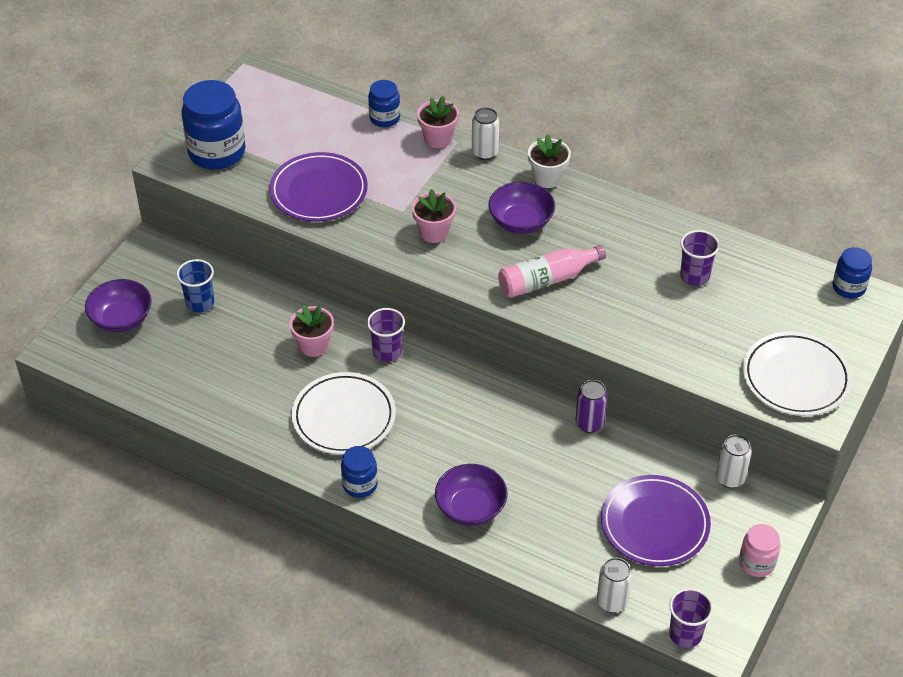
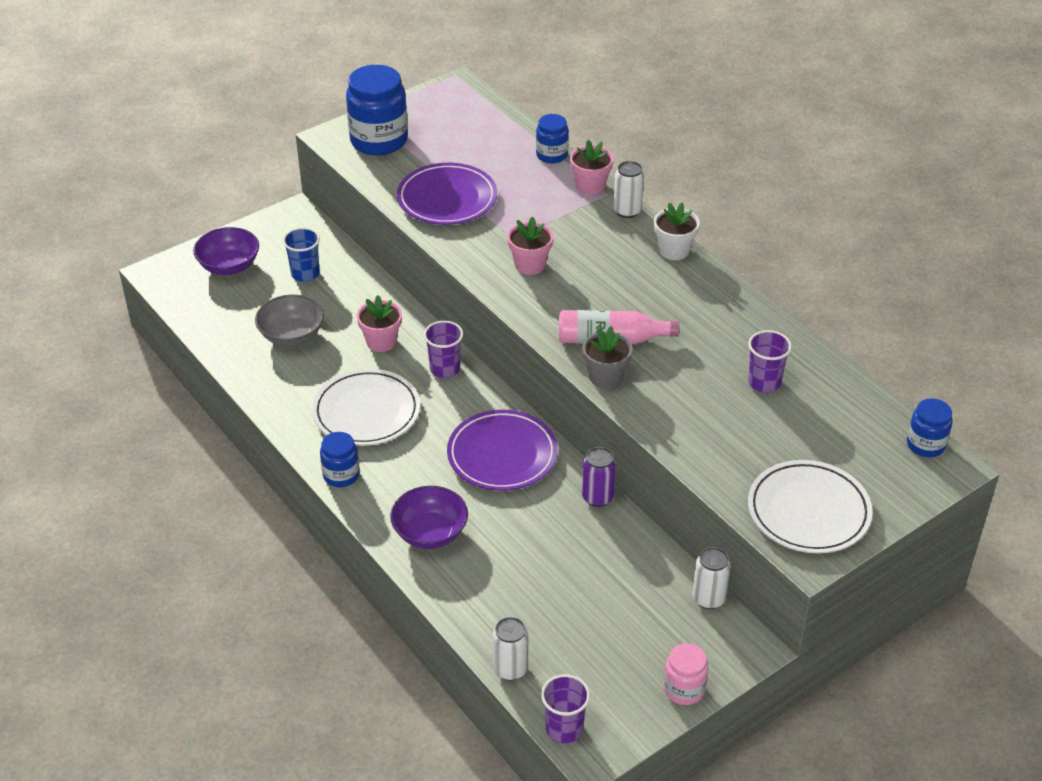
camera: 25 degrees right, 5 degrees down
purple bowl [489,182,555,234] -> none
purple plate [601,475,711,566] -> purple plate moved to [447,410,558,491]
none -> grey bowl [255,295,324,346]
none -> grey flower pot [582,326,633,389]

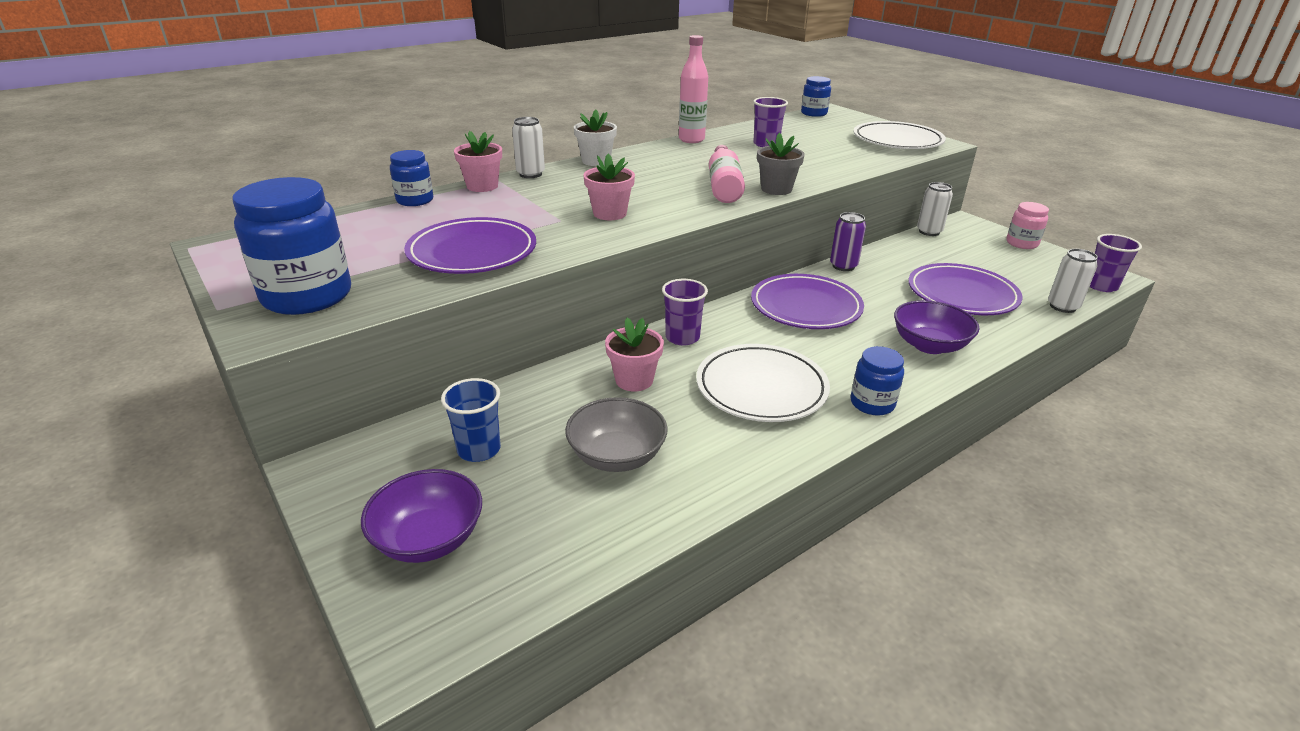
camera: 90 degrees left, 10 degrees down
none -> pink bottle [679,35,708,143]
none -> purple plate [908,263,1022,315]

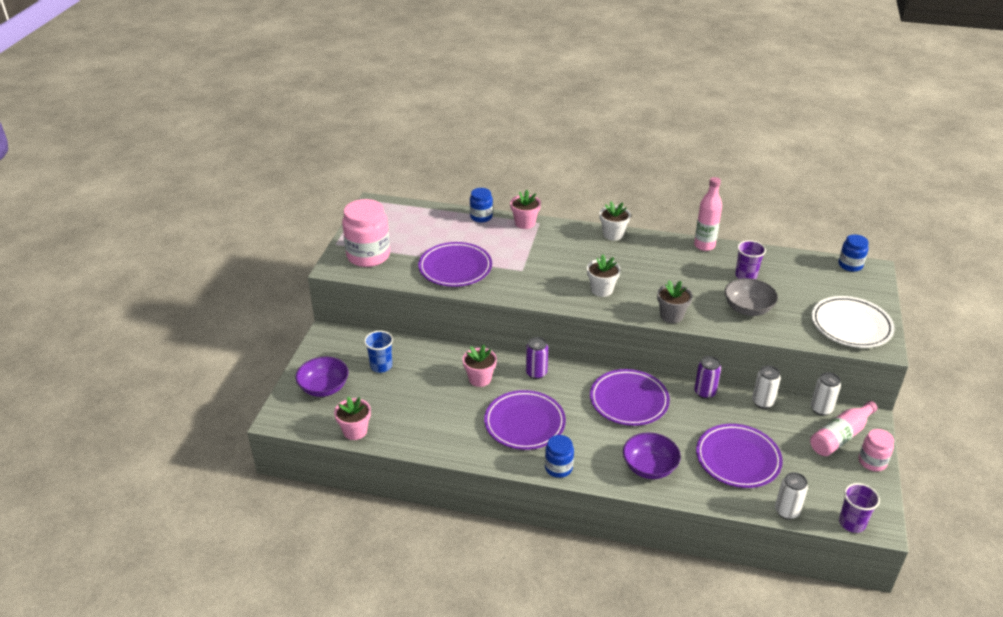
camera: 50 degrees right, 5 degrees up
blue jar [232,177,351,315] -> pink jar [342,199,390,267]
white can [512,117,545,178] -> white can moved to [752,365,781,409]
grey bowl [565,397,668,472] -> grey bowl moved to [725,278,778,316]
pink flower pot [583,154,635,220] -> pink flower pot moved to [334,396,371,440]
purple cup [662,279,708,345] -> purple can [526,337,548,379]
white plate [696,344,830,422] -> purple plate [484,390,566,450]
pink bottle [709,145,745,203] -> pink bottle moved to [810,401,878,456]
none -> white flower pot [587,254,621,297]

